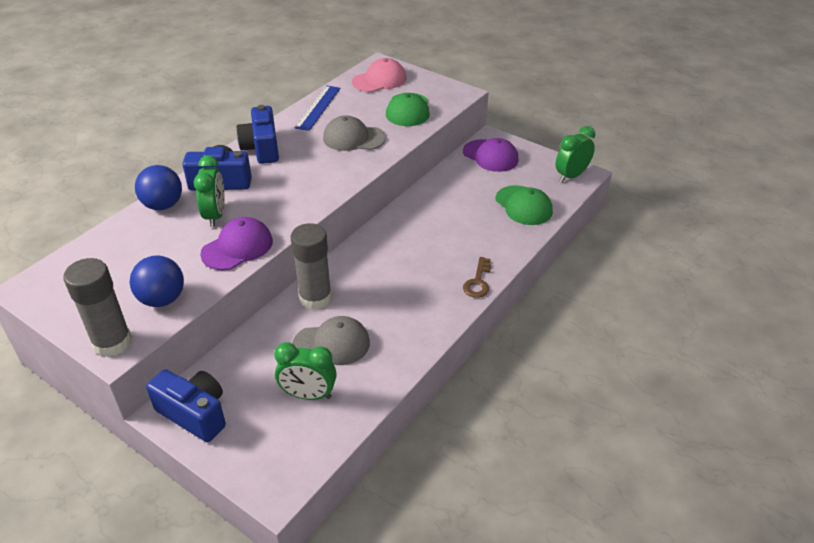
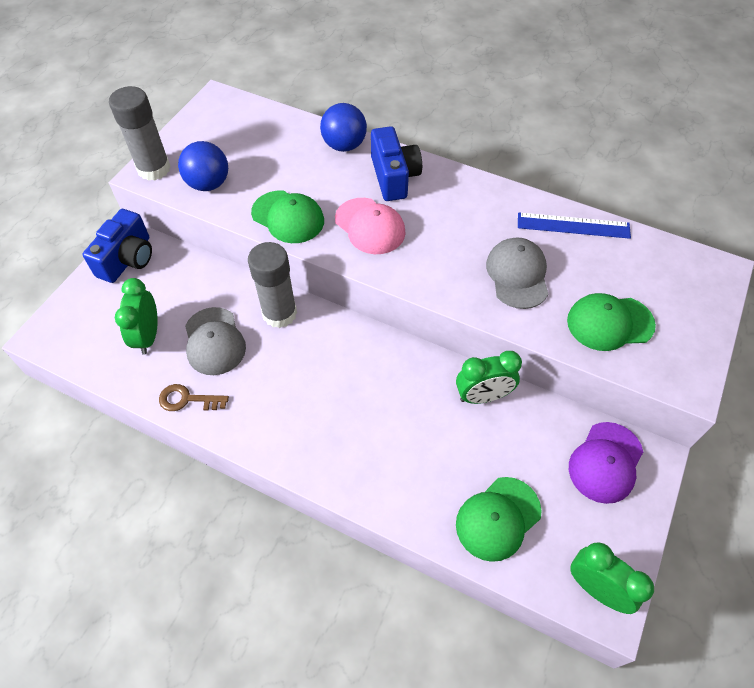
camera: 80 degrees right, 15 degrees up
green clock [194,155,225,227] -> green clock moved to [456,351,522,404]
purple cap [200,217,273,270] -> green cap [251,191,324,243]
blue camera [236,105,279,164] -> none
pink cap [352,58,407,92] -> pink cap moved to [335,198,406,254]
brown key [463,257,491,298] -> brown key moved to [159,384,229,411]

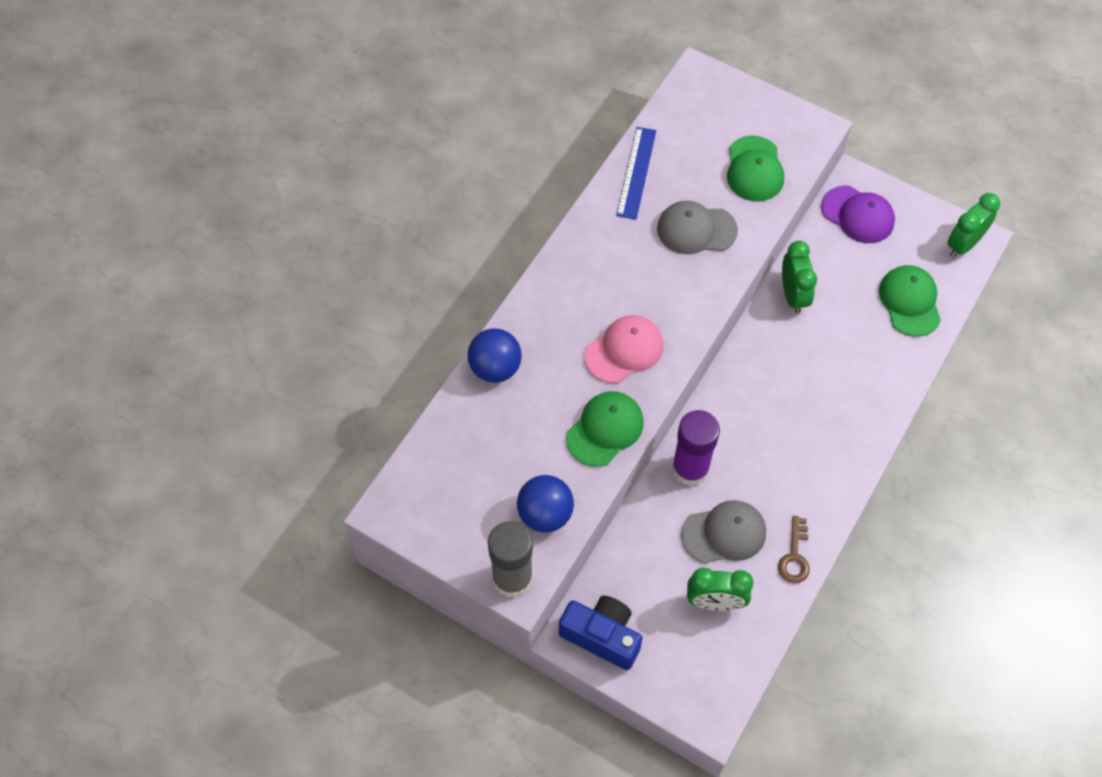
camera: 85 degrees left, 5 degrees up
grey glue stick [248,242,297,328] -> purple glue stick [672,410,720,486]
blue camera [371,126,422,201] -> none
green cap [456,477,542,562] -> green cap turned 150 degrees counterclockwise [879,265,941,337]

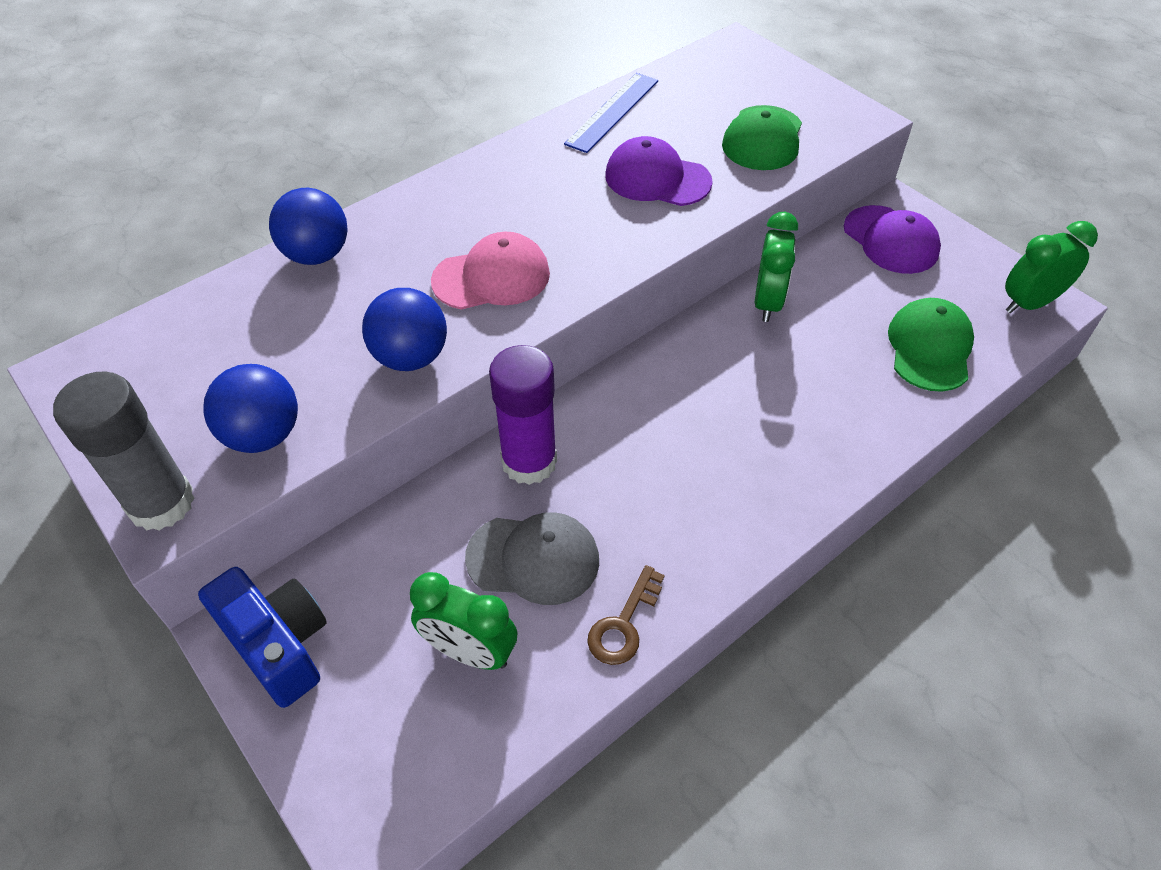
camera: 20 degrees right, 10 degrees down
green cap [566,391,644,467] -> blue ball [362,288,447,371]
grey cap [657,201,738,254] -> purple cap [605,136,713,206]

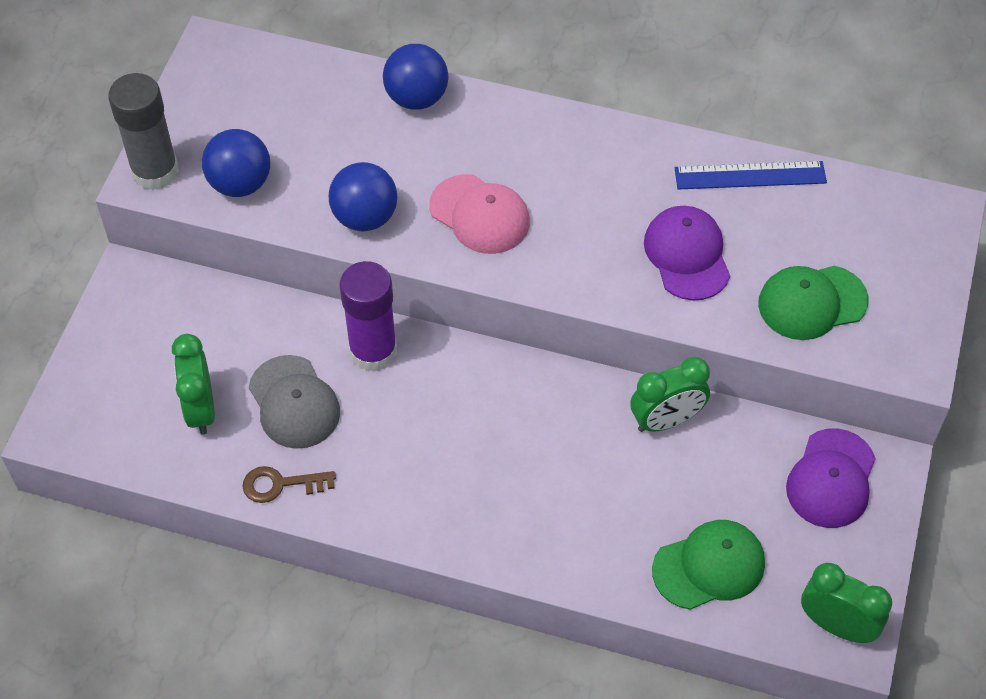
camera: 55 degrees right, 5 degrees up
blue camera [198,567,327,708] -> none

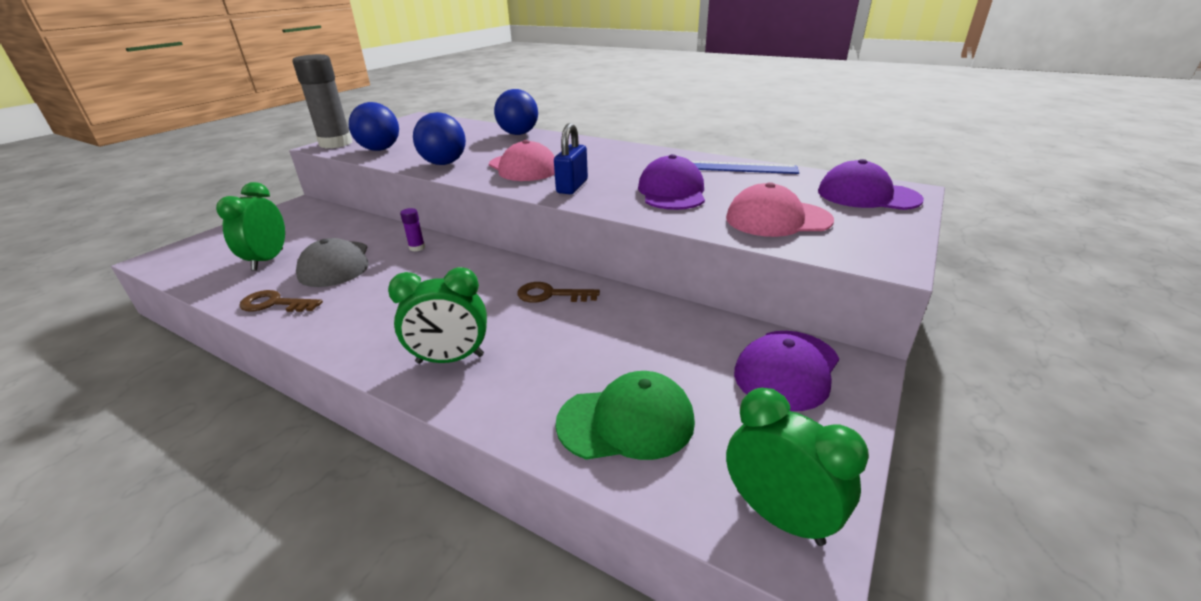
camera: 15 degrees right, 25 degrees down
purple glue stick [340,261,397,371] -> purple glue stick [400,208,425,251], size x0.41
green clock [630,357,710,432] -> green clock moved to [388,267,487,364]
green cap [758,266,869,340] -> pink cap [726,182,834,237]
none -> brown key [517,282,600,303]
none -> blue padlock [554,123,588,194]
none -> purple cap [818,159,924,210]

